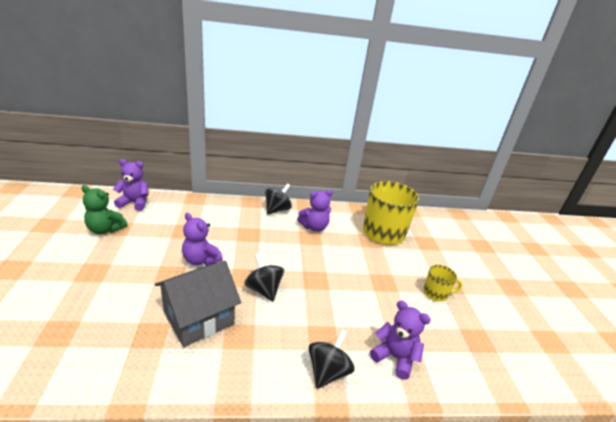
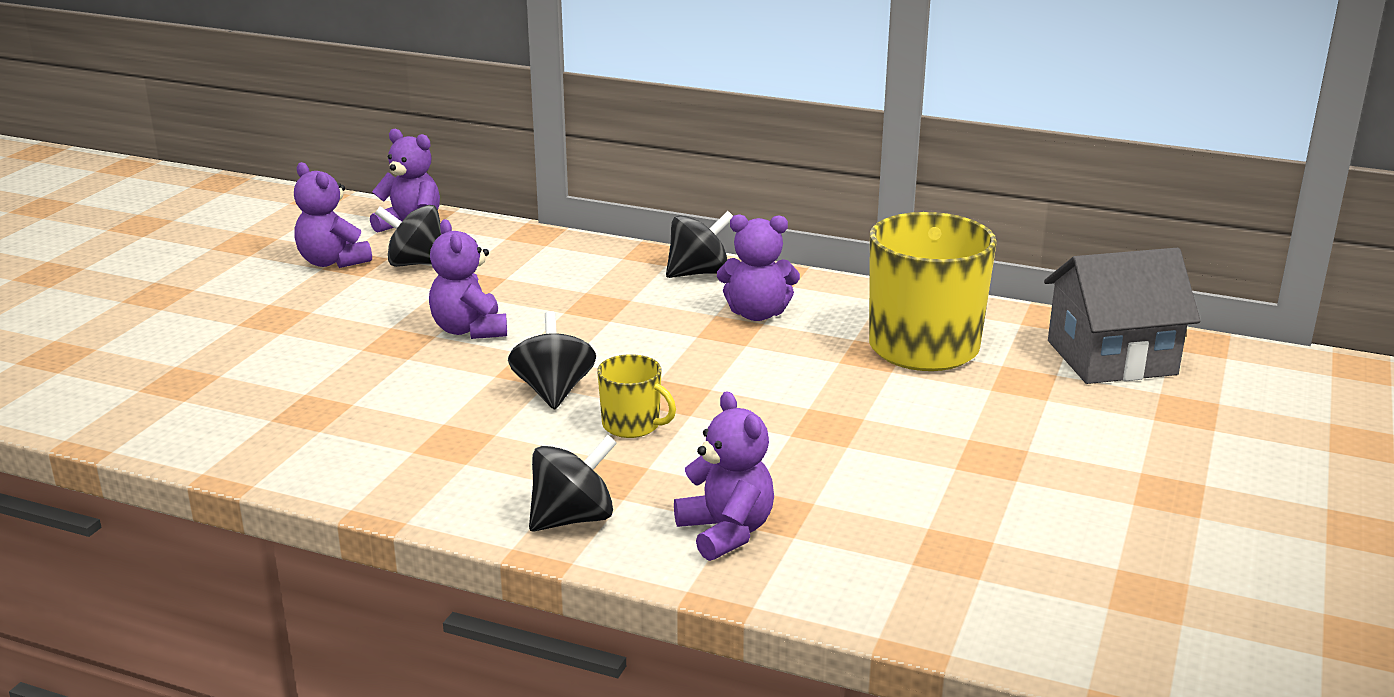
camera: 30 degrees right, 5 degrees down
green teddy bear [81,185,127,234] -> purple teddy bear [294,162,372,268]
grey house [155,261,241,347] -> grey house moved to [1044,248,1201,384]
yellow mug [423,265,462,302] -> yellow mug moved to [597,354,676,438]
none -> black spinning top [375,205,442,267]

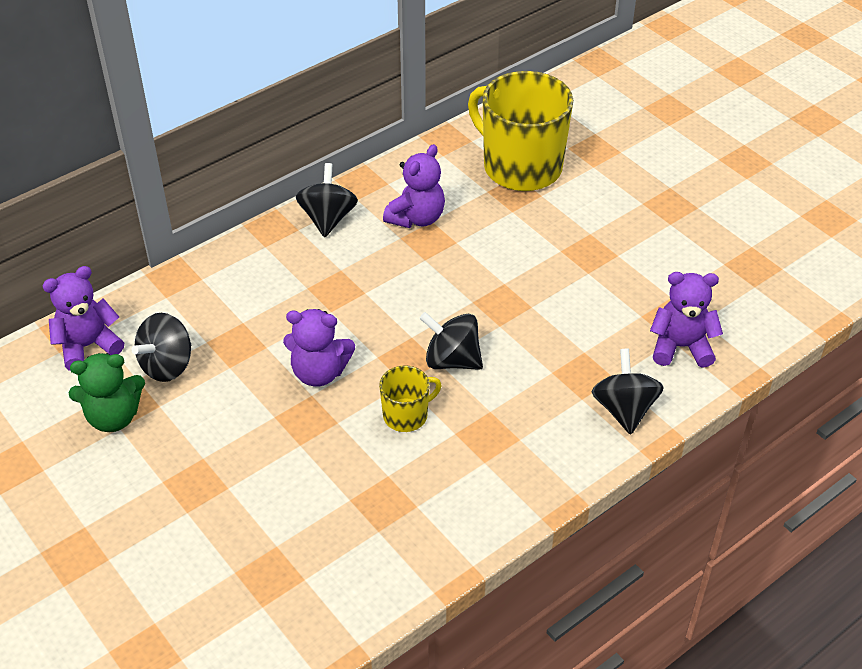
camera: 60 degrees left, 20 degrees up
purple teddy bear [294,162,372,268] -> green teddy bear [69,353,145,432]
yellow mug [597,354,676,438] -> yellow mug moved to [379,365,441,432]
grey house [1044,248,1201,384] -> none

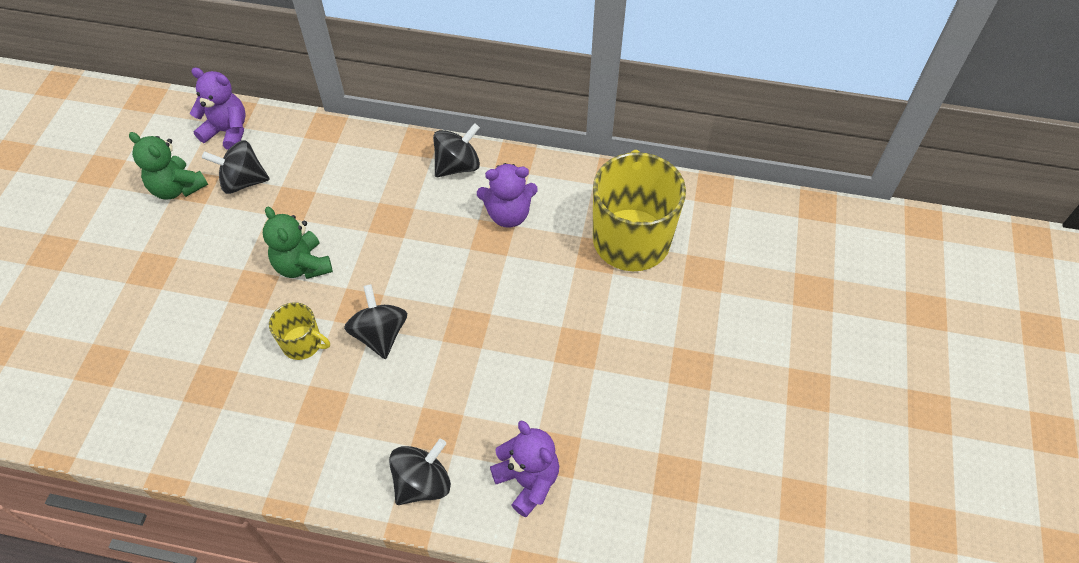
camera: 50 degrees right, 10 degrees up
purple teddy bear [283,309,355,387] -> green teddy bear [263,207,333,279]

